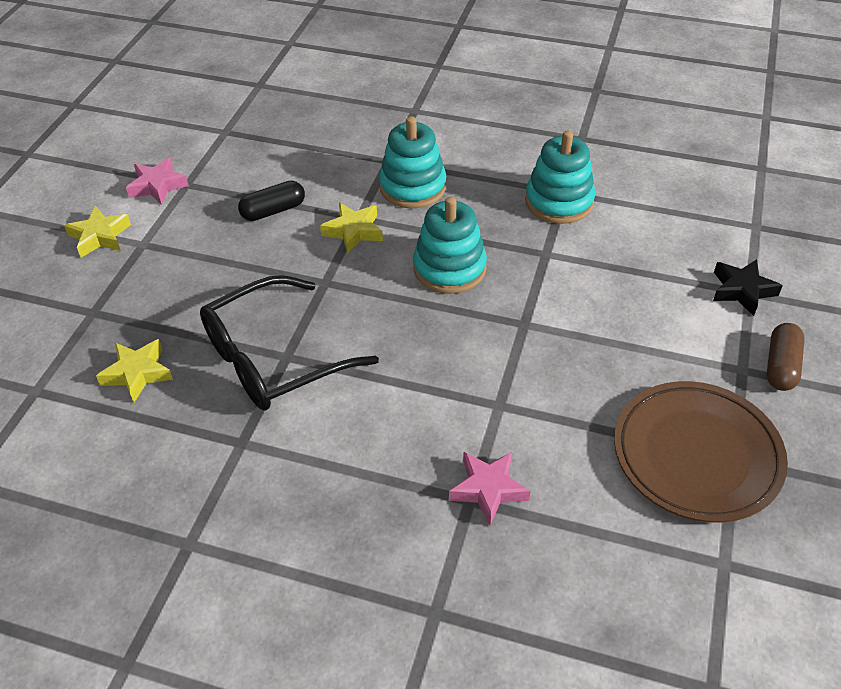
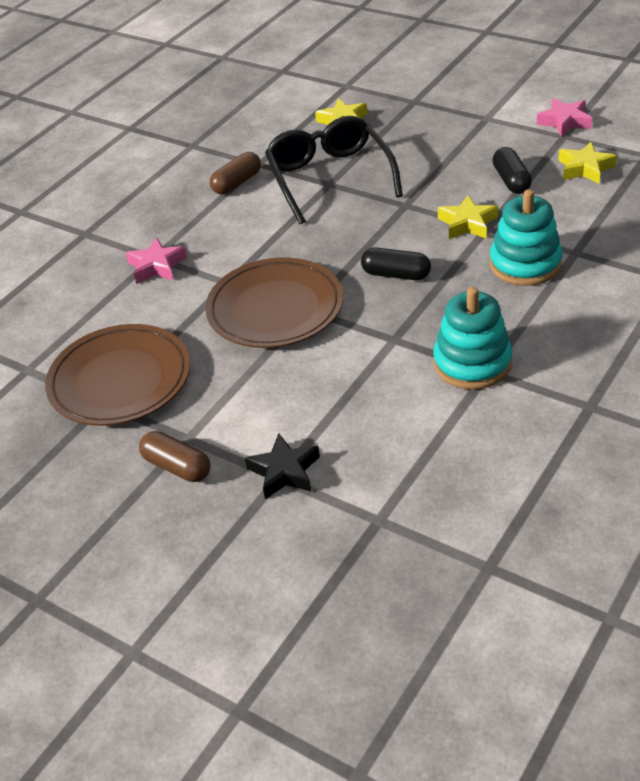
camera: 110 degrees right, 5 degrees down
yellow star [64,206,131,257] -> yellow star moved to [558,142,617,184]
turquoise stacking toy [413,197,487,294] -> black capsule [361,248,431,280]
none -> brown plate [205,257,343,348]
none -> brown capsule [210,152,261,194]

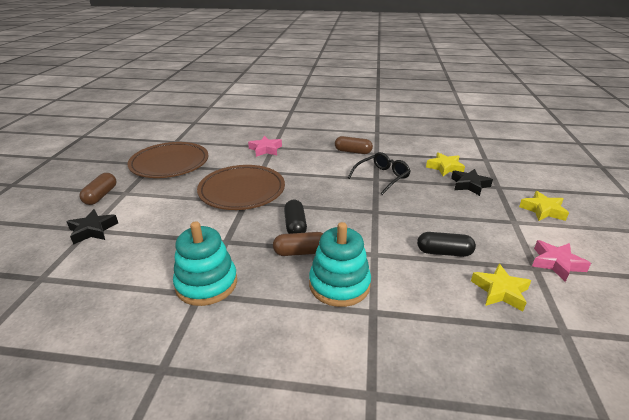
camera: 60 degrees right, 10 degrees down
black glasses [265,116,403,224] -> black glasses [348,152,411,195], size x0.62
yellow star [438,195,498,239] -> yellow star moved to [519,191,569,221]
black capsule [493,147,532,194] -> black capsule turned 45 degrees clockwise [417,232,476,257]
none -> brown capsule [273,232,323,256]
none -> black star [451,169,493,196]

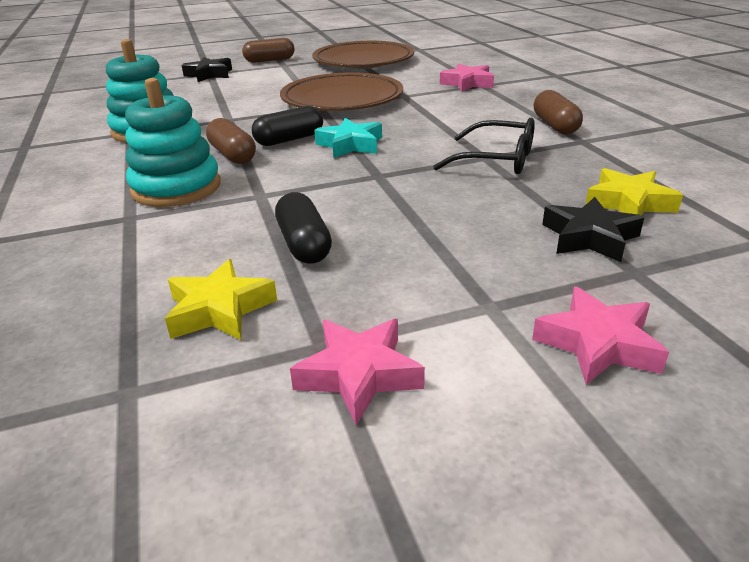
camera: 65 degrees right, 0 degrees up
yellow star [519,191,569,221] -> pink star [532,287,669,385]
none -> turquoise star [314,118,382,158]

